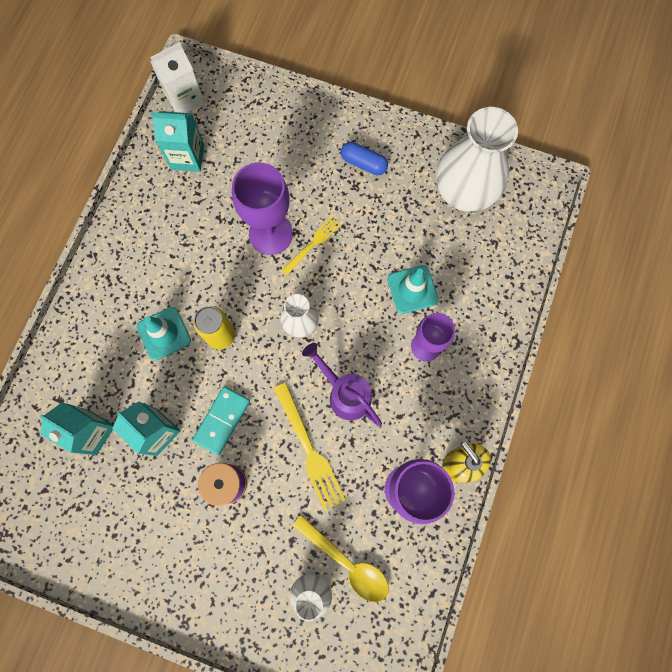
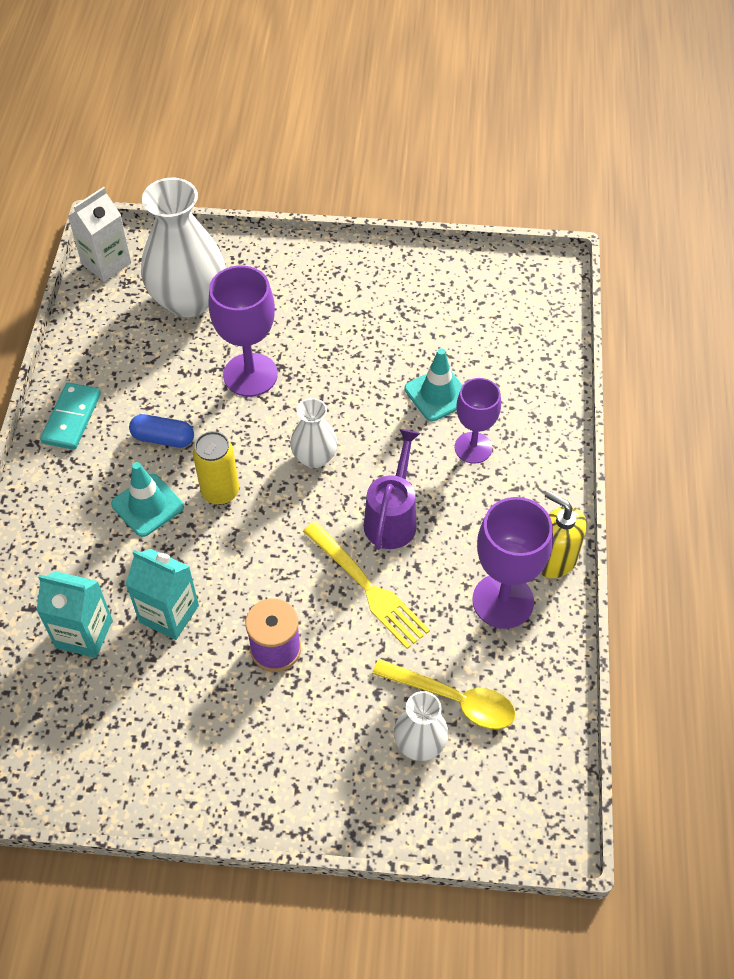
camera: 15 degrees left, 20 degrees down
turquoise carton [151,111,204,172] -> none
turquoise domino [192,386,250,455] -> turquoise domino moved to [40,382,101,450]
yellow fork [282,216,341,275] -> none
purple watering can [302,343,382,426] -> purple watering can turned 75 degrees clockwise [364,429,420,550]
blue capsule [341,142,388,175] -> blue capsule moved to [129,414,194,448]
white vase [436,107,518,212] -> white vase moved to [141,178,225,317]

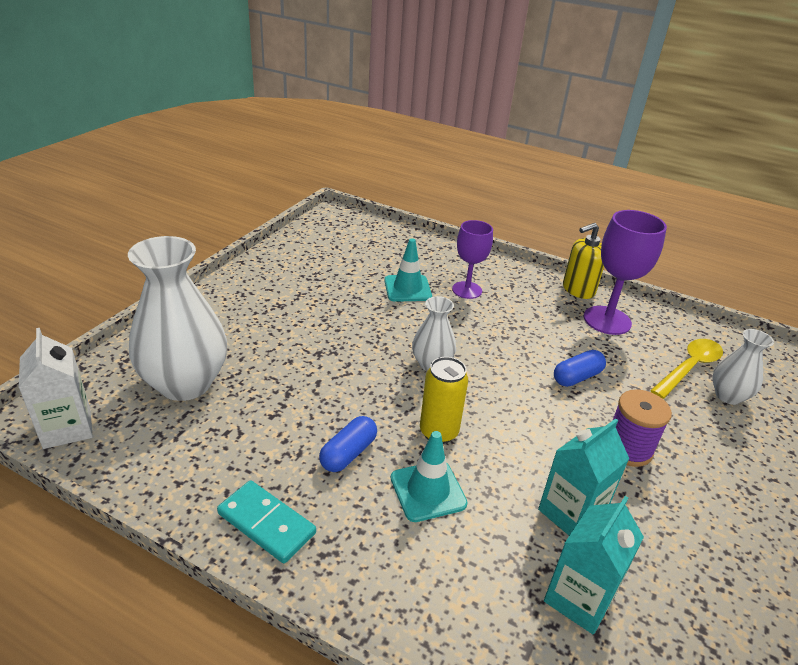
camera: 70 degrees left, 20 degrees down
purple goblet [208,266,278,397] -> none
yellow fork [303,521,430,649] -> blue capsule [554,350,606,387]
purple watering can [364,429,420,550] -> none

